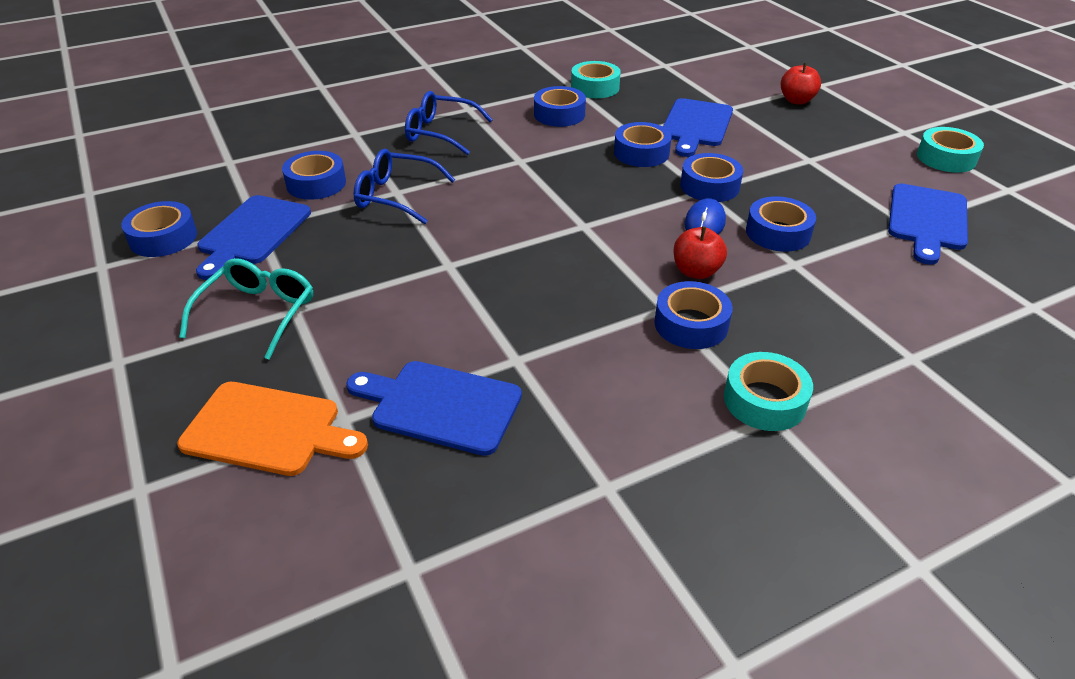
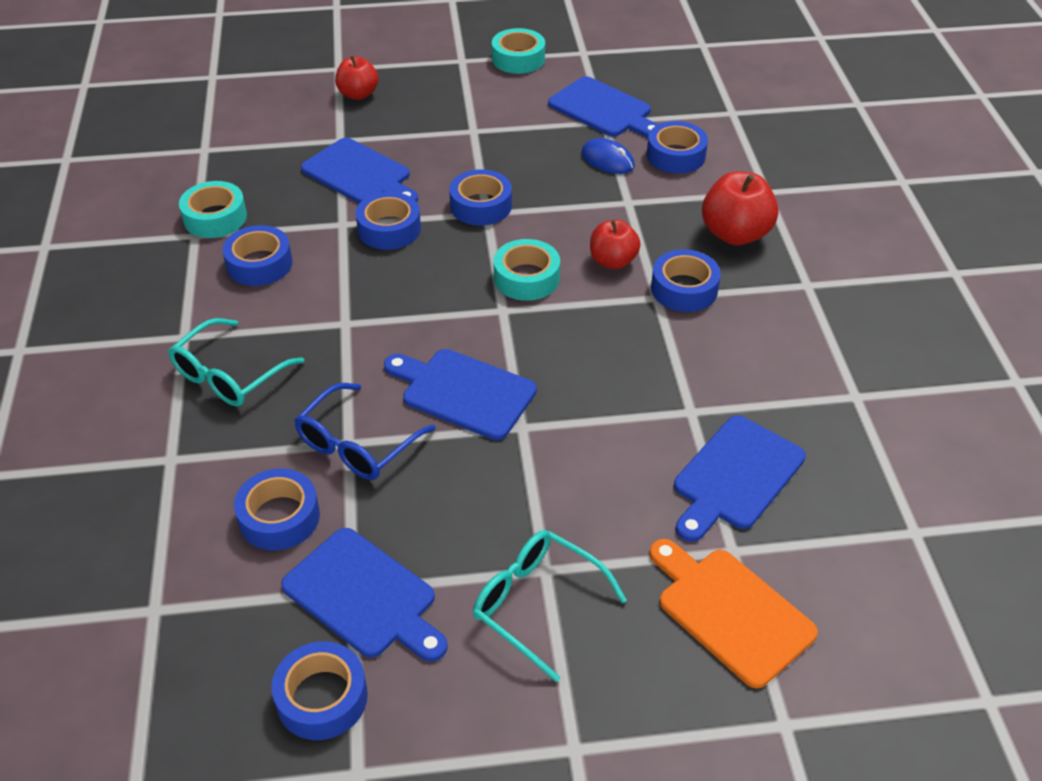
camera: 70 degrees left, 5 degrees up
orange cutting board [177,382,368,476] -> orange cutting board turned 75 degrees counterclockwise [649,539,818,688]
blue glasses [405,91,493,155] -> turquoise glasses [168,318,305,407]
blue mouse [684,198,726,234] -> blue mouse moved to [581,138,635,174]
turquoise tape [724,352,813,431] -> turquoise tape moved to [493,239,560,301]
blue tape [746,196,816,252] -> blue tape moved to [647,121,708,174]
none -> blue cutting board [384,349,537,440]
none -> red apple [702,171,779,245]

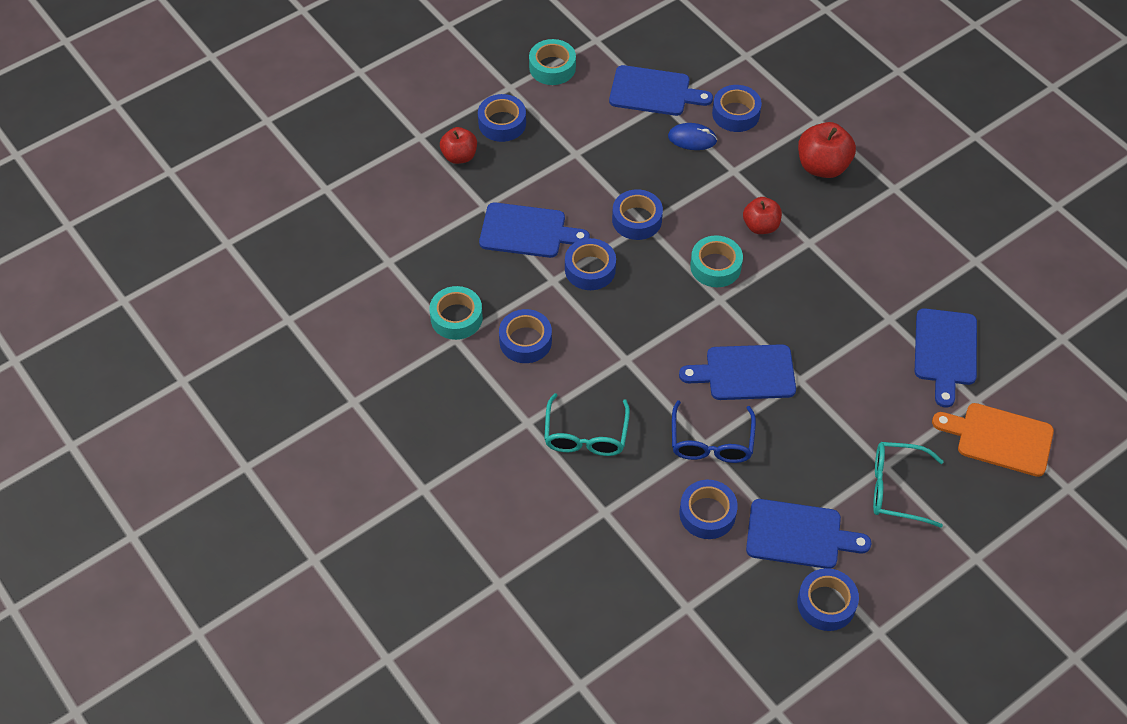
camera: 30 degrees left, 10 degrees up
blue tape [651,249,721,312] -> blue tape moved to [478,94,526,142]

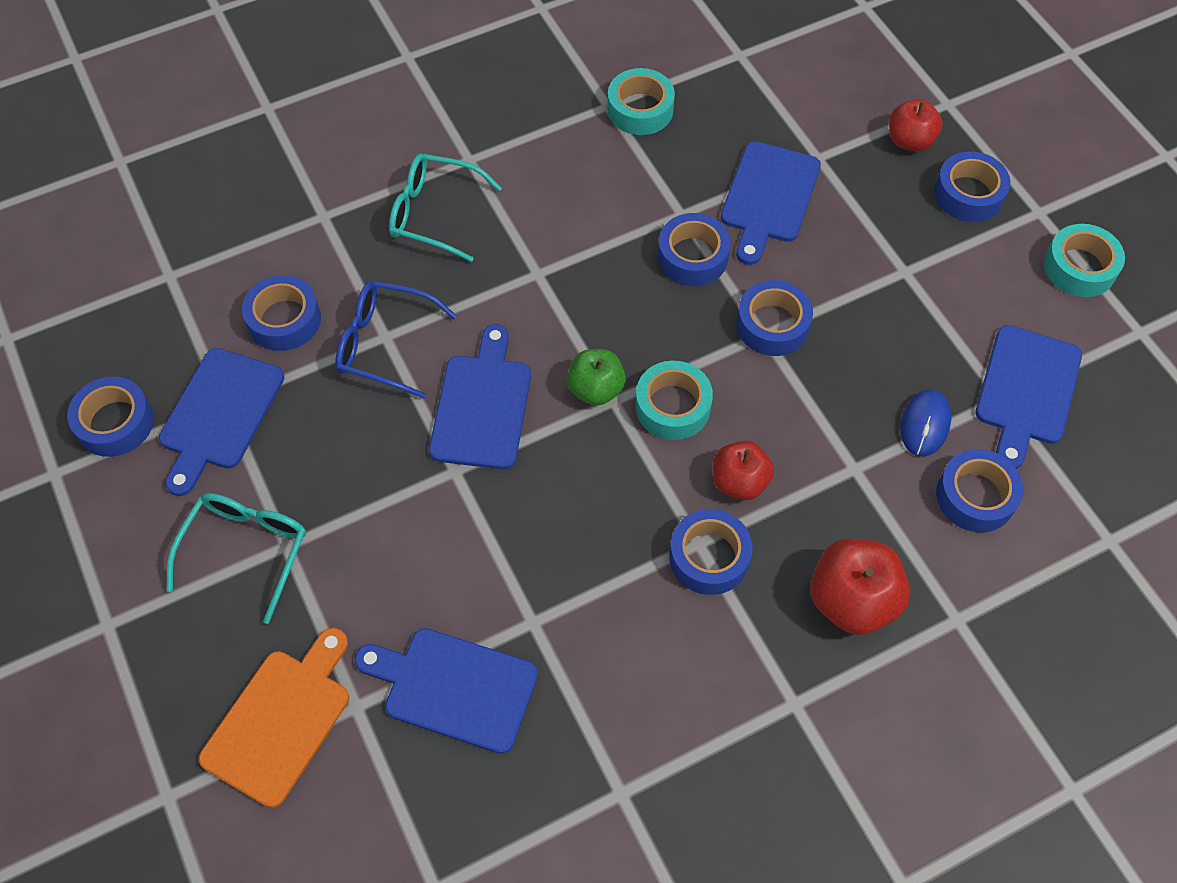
camera: 100 degrees right, 5 degrees up
blue tape [499,309,552,363] -> blue tape moved to [669,509,753,595]
none -> green apple [567,349,626,406]

